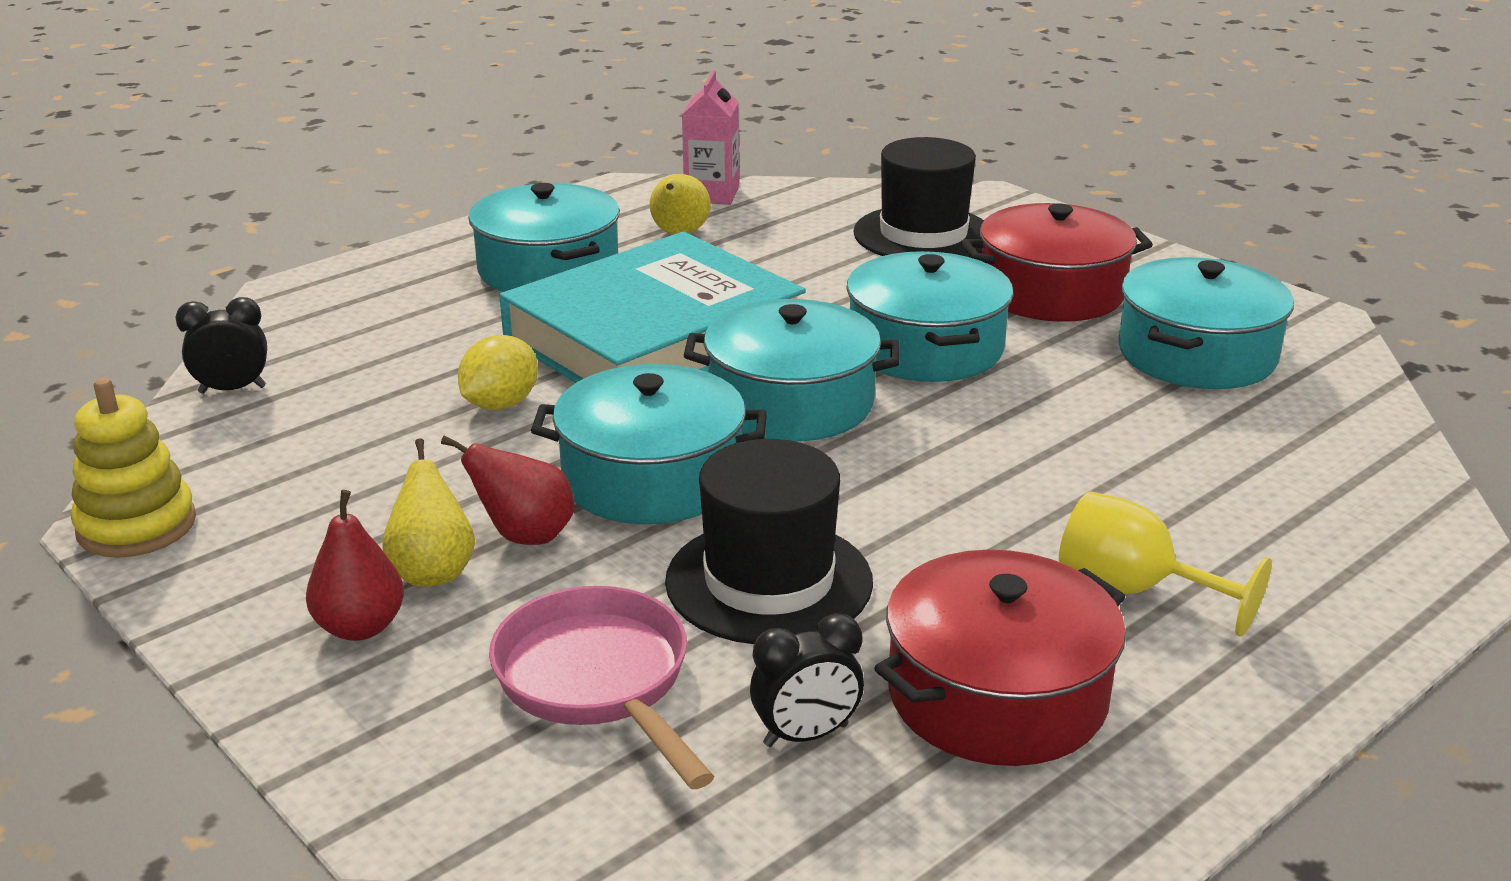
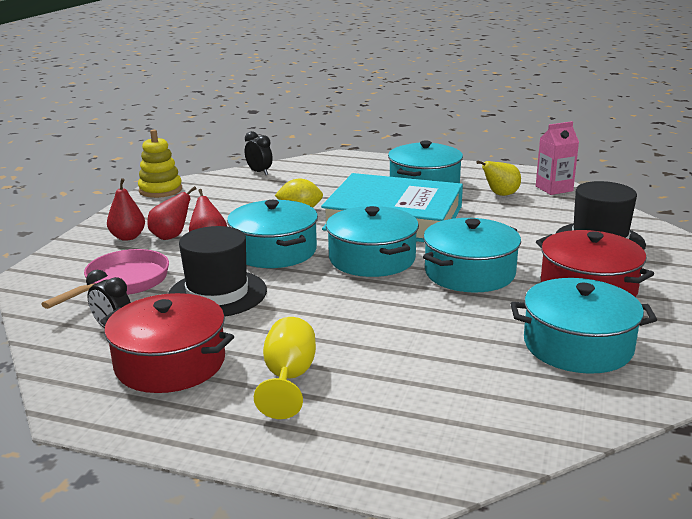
camera: 60 degrees right, 5 degrees down
yellow pear [382,438,475,587] -> red pear [147,186,197,240]

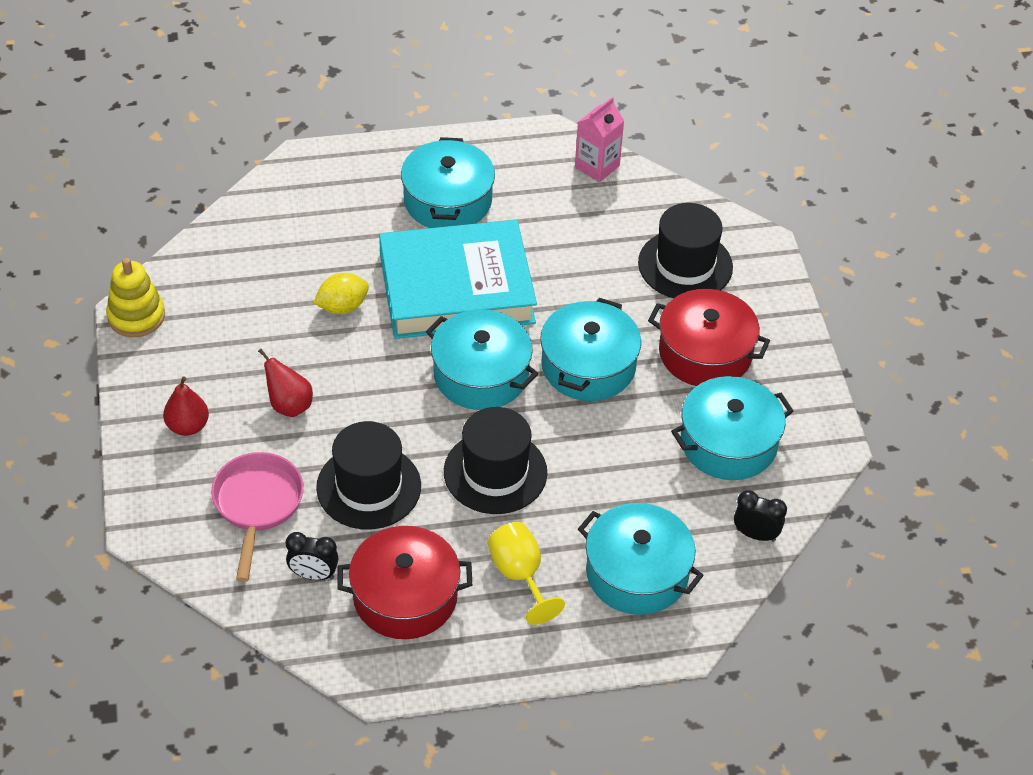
camera: 30 degrees left, 25 degrees up
red pear [147,186,197,240] -> none
turquoise pot [227,200,318,268] -> turquoise pot moved to [578,503,704,615]
black clock [245,131,273,175] -> black clock moved to [734,490,787,542]
yellow pear [476,161,521,196] -> none
none -> black hat [444,407,547,514]

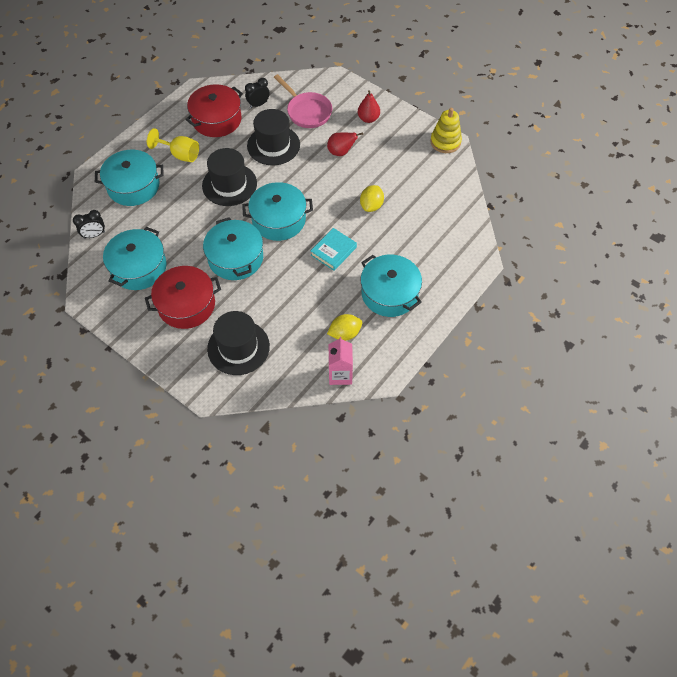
camera: 140 degrees right, 10 degrees up
turquoise book [379,220,537,339] -> turquoise book [311,228,357,271], size x0.43
none -> yellow lemon [327,314,362,341]

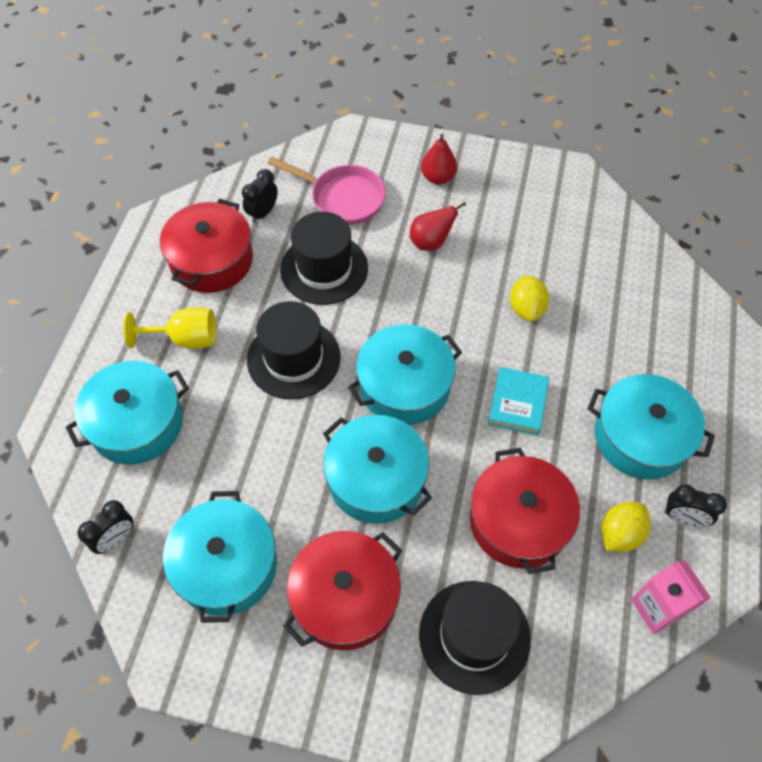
camera: 25 degrees left, 0 degrees up
yellow stacking toy [430,108,462,153] -> none
none -> red pot [470,448,580,574]
none -> black clock [664,484,727,527]

